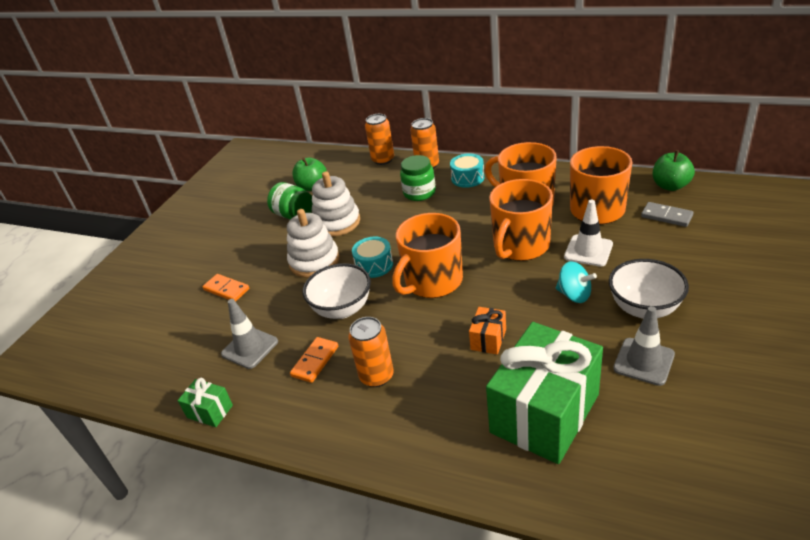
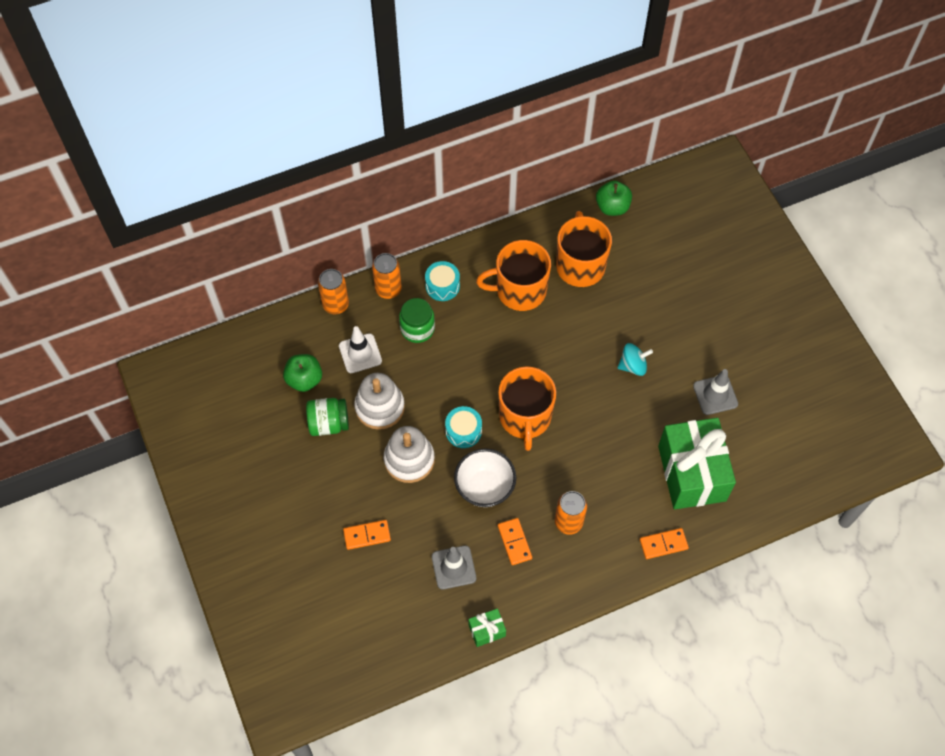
camera: 50 degrees left, 25 degrees up
orange gift [469,307,506,355] -> none
orange mug [489,179,553,261] -> none
white traffic cone [564,200,613,267] -> white traffic cone moved to [339,326,382,373]
white bowl [609,259,689,319] -> none
grey domino [641,202,694,227] -> none
none -> orange domino [640,528,689,559]

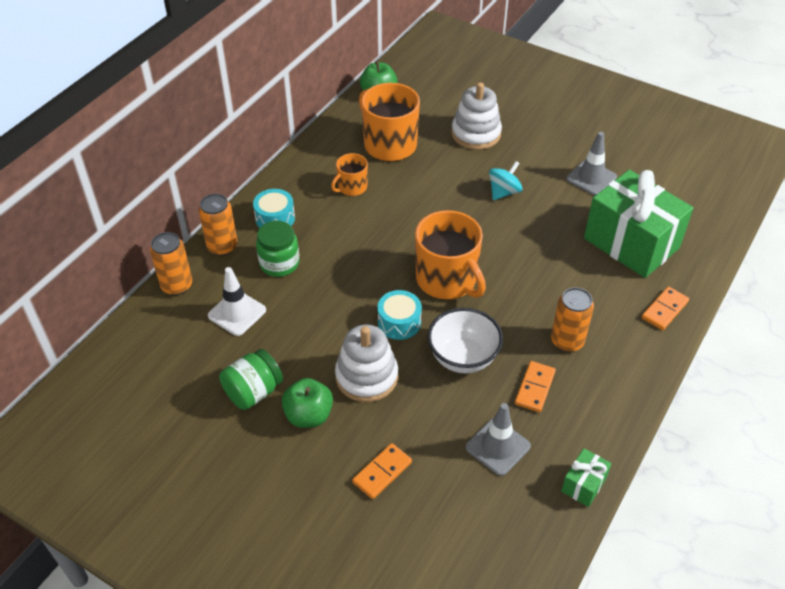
camera: 35 degrees left, 15 degrees down
green apple [283,354,322,392] -> green apple moved to [282,378,333,428]
white stacking toy [354,373,405,430] -> white stacking toy moved to [451,82,502,150]
orange mug [476,240,551,311] -> orange mug [331,153,368,196], size x0.53
orange domino [498,518,532,565] -> orange domino turned 75 degrees clockwise [515,361,556,412]

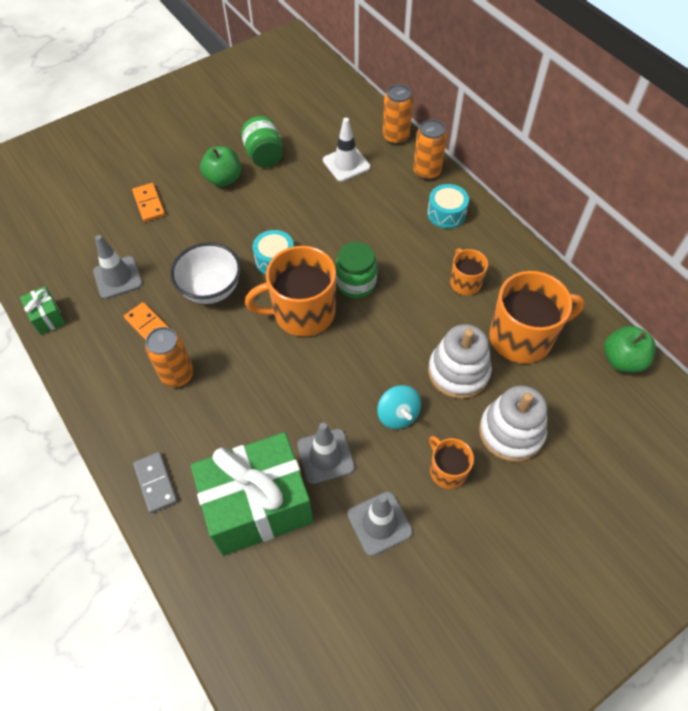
camera: 115 degrees right, 10 degrees up
green jar [256,221,300,277] -> green jar moved to [335,242,377,298]
white stacking toy [335,325,398,402] -> white stacking toy moved to [428,324,492,399]
orange domino [642,287,689,330] -> grey domino [133,452,177,513]
none -> grey traffic cone [297,423,355,484]
none -> orange mug [429,436,474,489]

